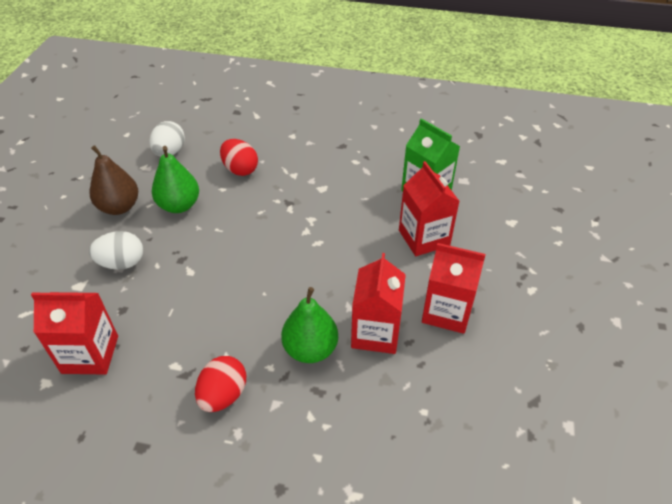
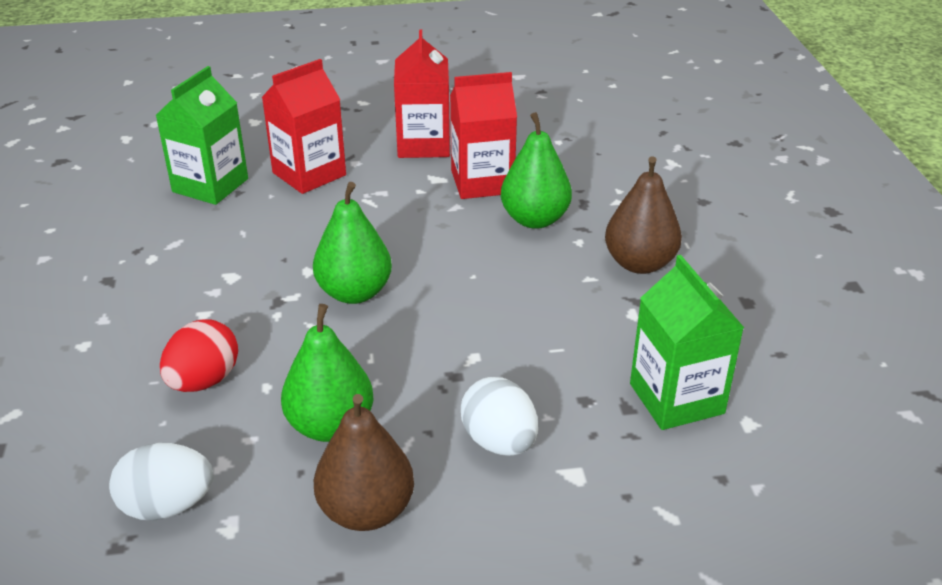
camera: 110 degrees left, 10 degrees down
red carton [31,292,118,375] -> green carton [630,255,744,430]
red egg [195,356,246,412] -> brown pear [605,156,682,274]
none -> green pear [313,182,392,304]

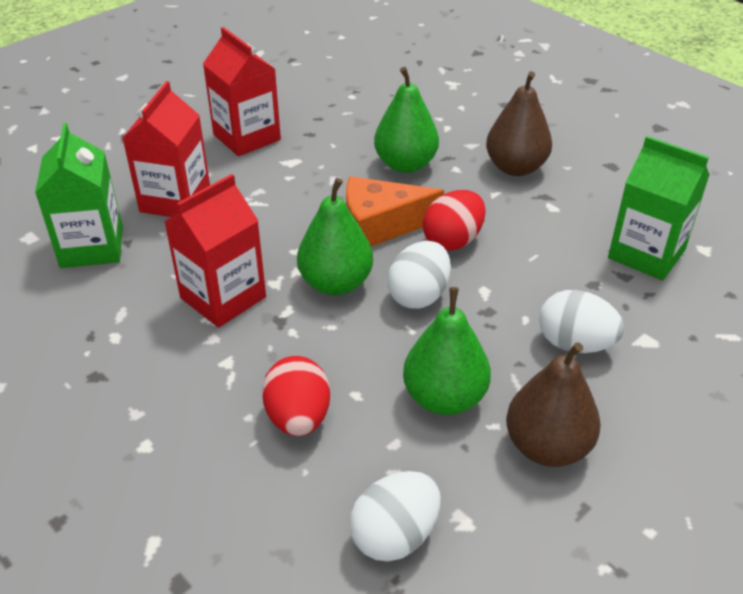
camera: 35 degrees left, 5 degrees up
red carton [450,72,517,199] -> red carton moved to [164,174,266,328]
none -> orange cheese [346,176,444,246]
none -> white egg [387,241,451,309]
none -> red egg [423,190,485,251]

